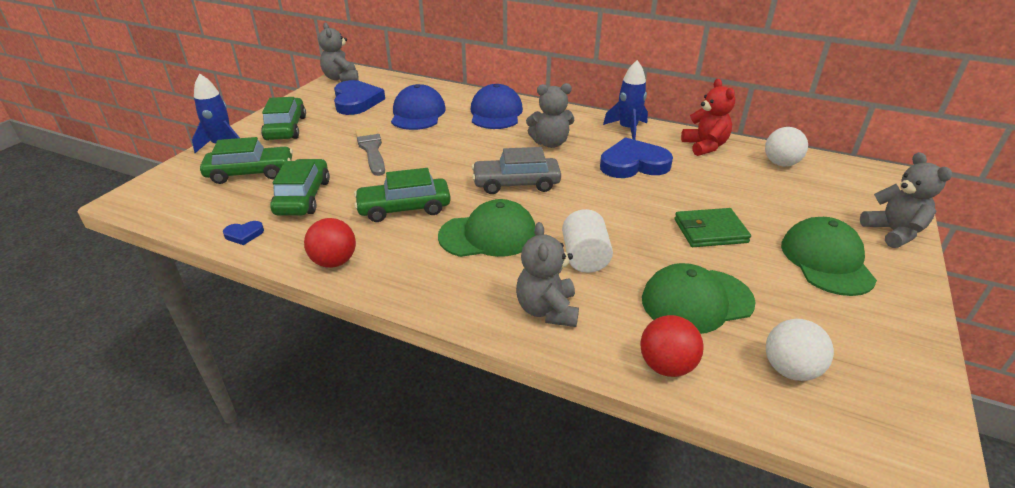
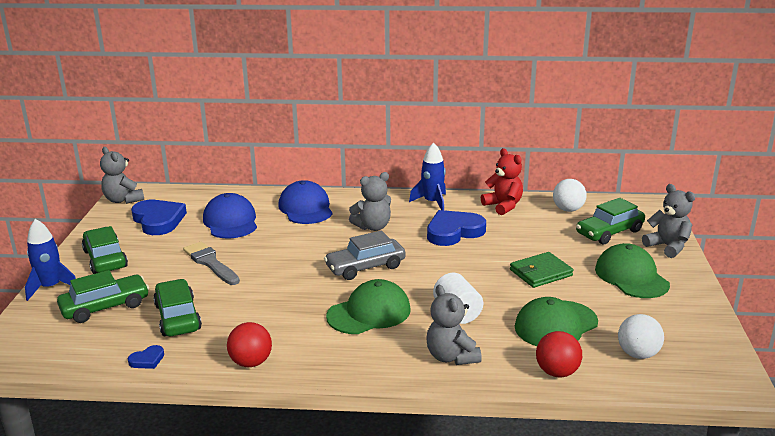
camera: 20 degrees left, 10 degrees down
green car [354,168,451,222] -> green car moved to [576,198,645,244]

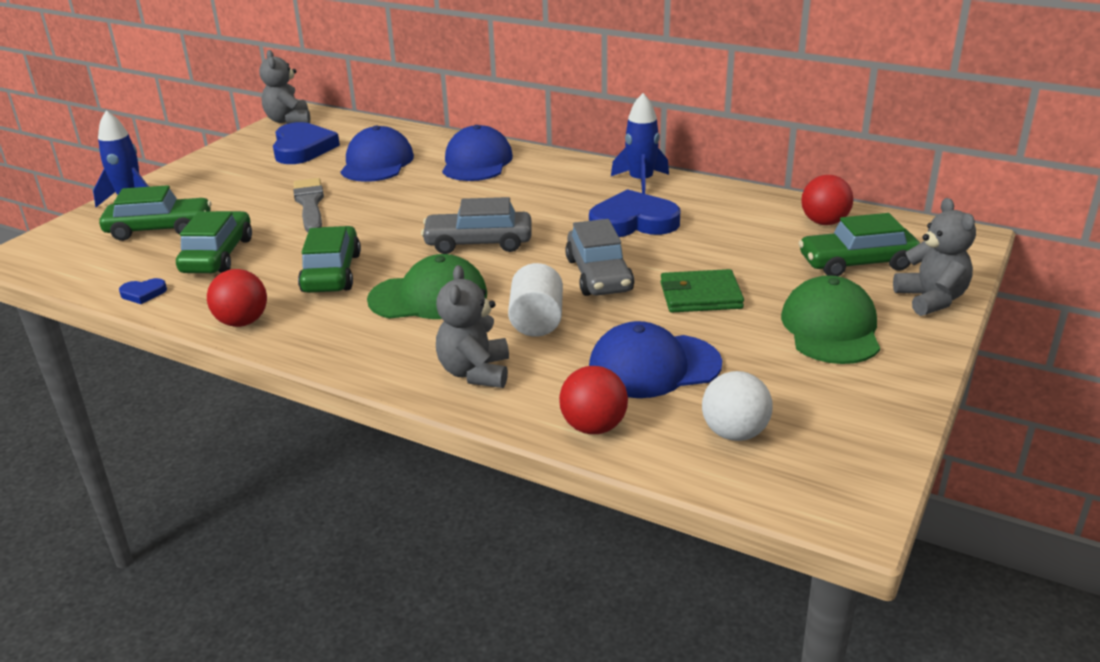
camera: 25 degrees right, 5 degrees up
green car [82,226,128,274] -> green car moved to [298,226,361,293]
grey teddy bear [349,172,391,231] -> none
red teddy bear [481,148,523,215] -> none
green cap [515,297,598,346] -> blue cap [589,321,722,398]
white ball [553,179,587,212] -> red ball [801,175,853,225]
none -> grey car [565,219,634,296]

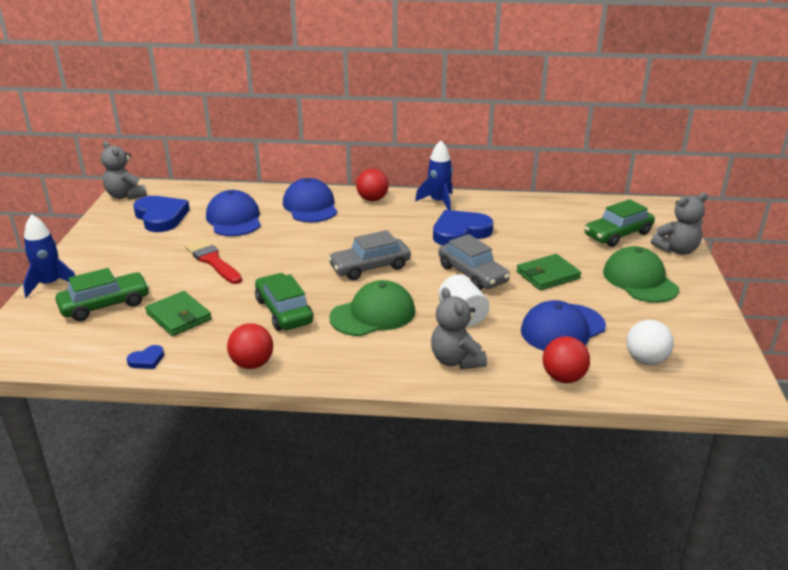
camera: 25 degrees left, 0 degrees up
green car [176,211,252,273] -> green wallet [145,291,212,336]
grey brush [293,178,324,232] -> red brush [185,239,242,284]
red ball [801,175,853,225] -> red ball moved to [356,169,389,201]
grey teddy bear [893,198,976,316] -> grey teddy bear turned 105 degrees clockwise [651,192,708,255]

